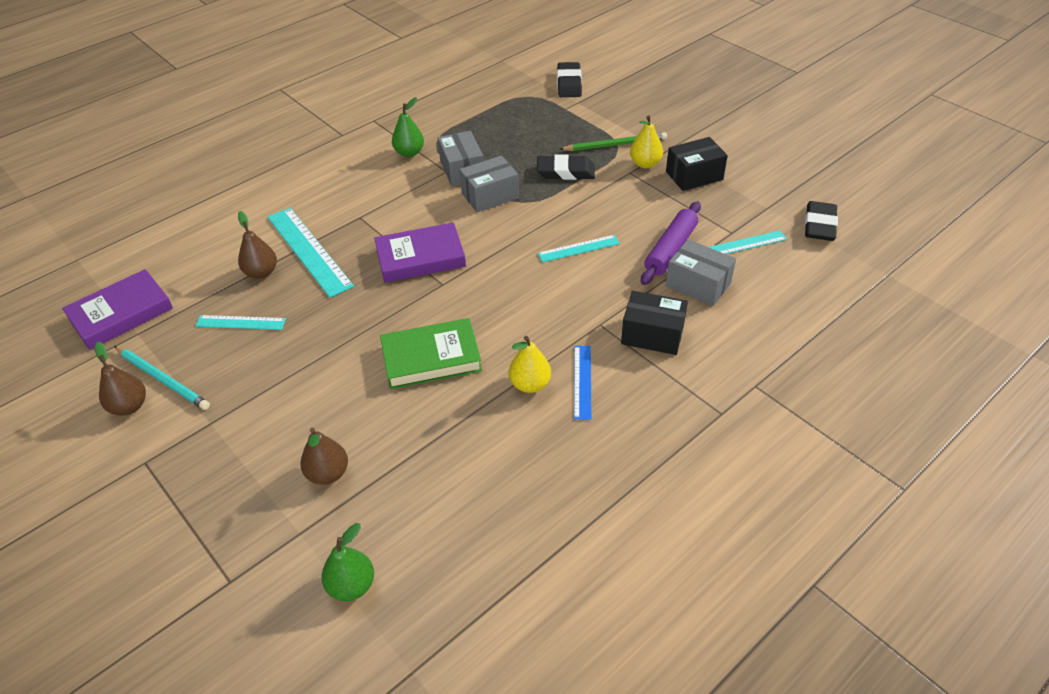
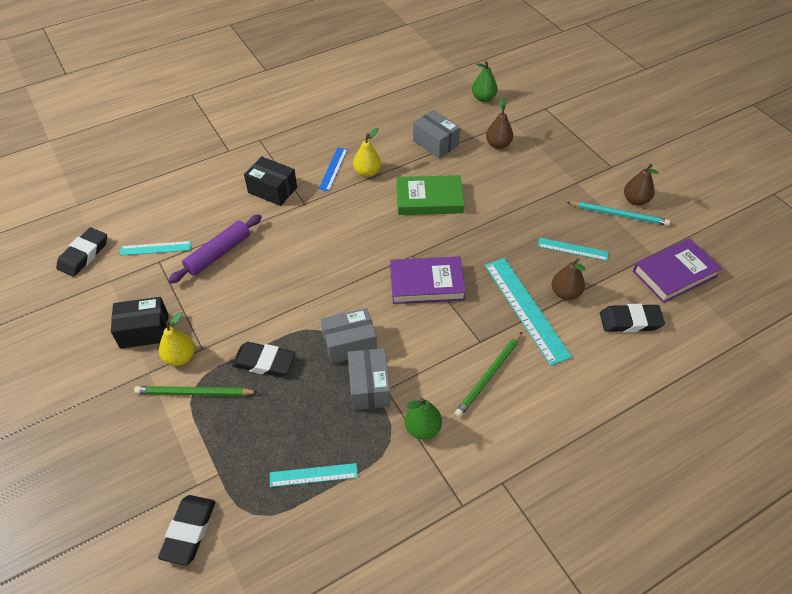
camera: 170 degrees left, 5 degrees up
turquoise pencil [114,346,210,410] -> turquoise pencil turned 150 degrees clockwise [567,202,670,226]
turquoise ruler [538,235,620,262] -> turquoise ruler moved to [270,463,358,487]
grey box [666,239,736,306] -> grey box moved to [413,110,460,158]
none -> green pencil [455,332,522,417]
none -> black eraser [600,304,665,332]

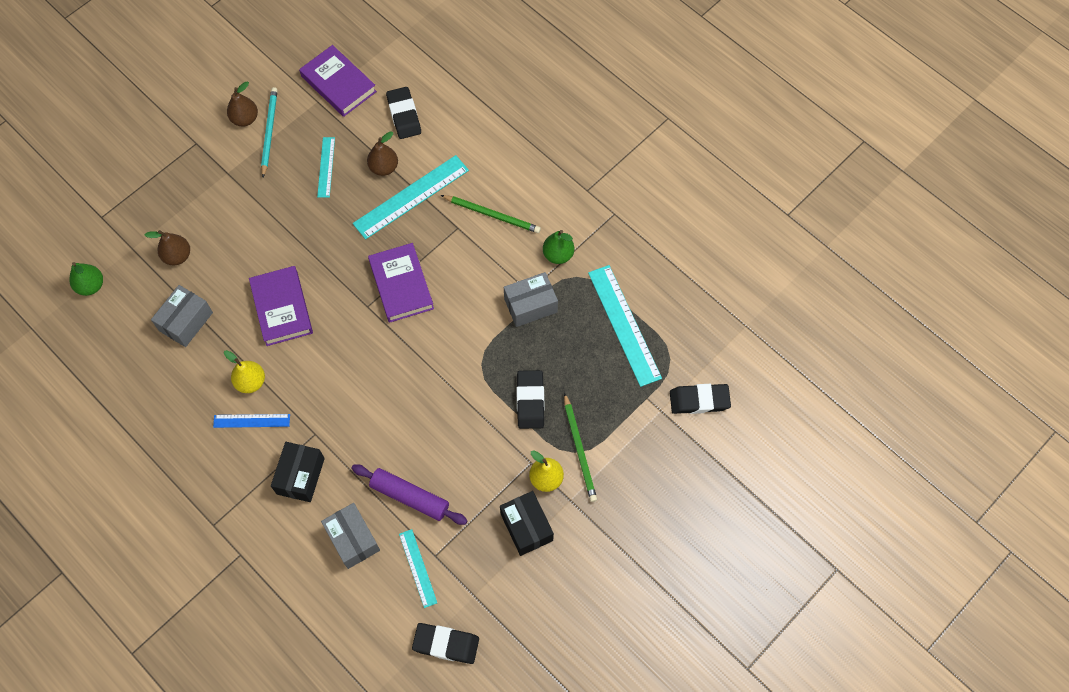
camera: 105 degrees left, 15 degrees up
turquoise ruler [270,463,358,487] -> turquoise ruler [588,265,662,387], size x1.82
grey box [321,308,377,364] -> grey box moved to [321,503,380,569]
green book [396,175,464,215] -> purple book [249,266,313,346]

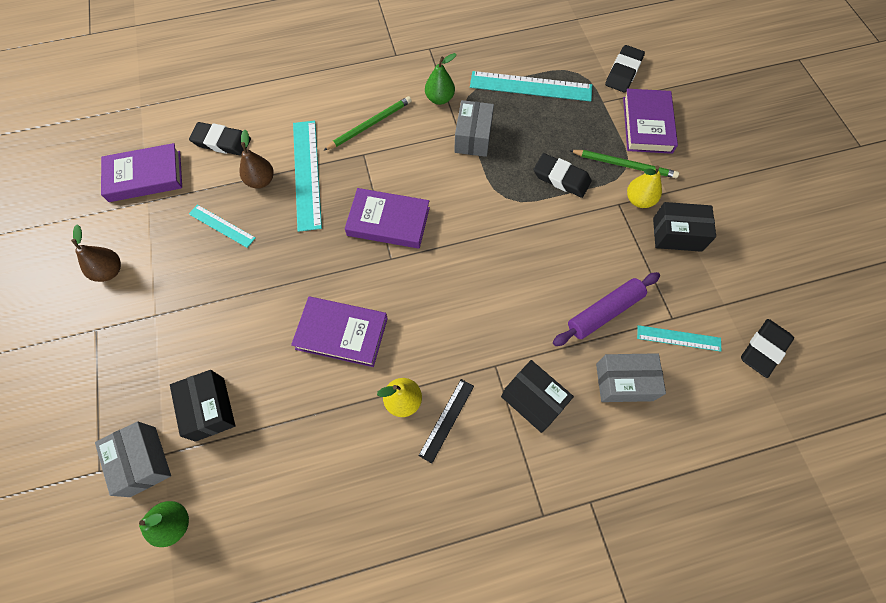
camera: 60 degrees left, 0 degrees up
brown pear [145,230,190,265] -> black box [170,370,235,442]
grey box [151,285,213,347] -> grey box moved to [95,421,171,497]
blue ruler [213,414,290,428] -> black ruler [418,379,474,464]
turquoise pencil [261,87,278,177] -> none
none -> purple book [623,89,678,154]

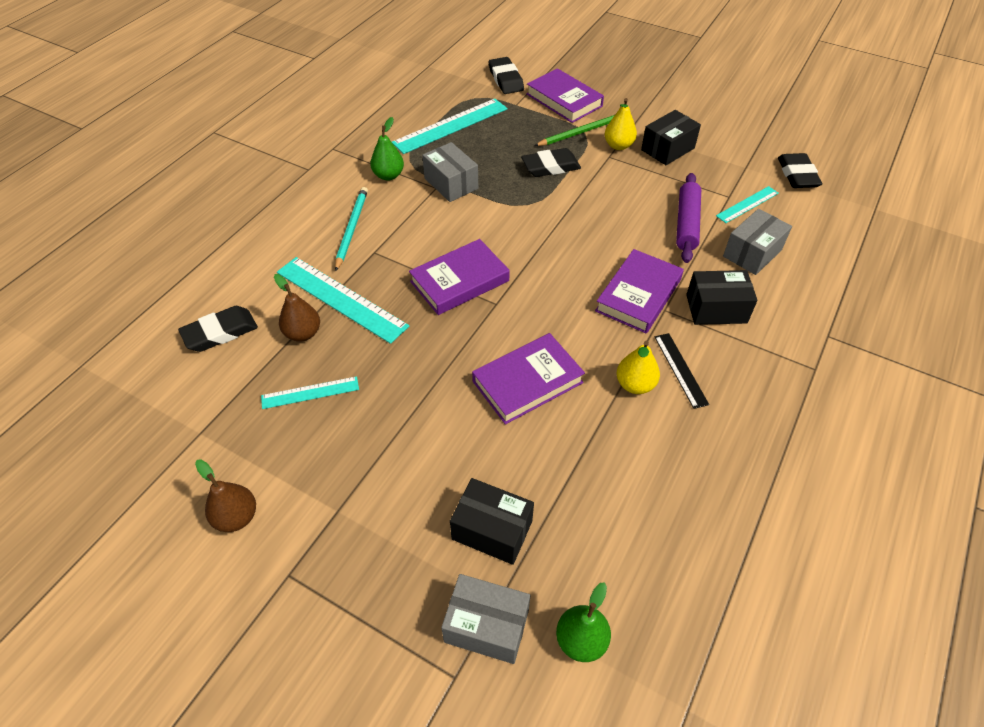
camera: 45 degrees left, 15 degrees down
purple book [101,143,182,202] -> purple book moved to [595,249,684,334]
green pencil [323,96,412,151] -> turquoise pencil [335,187,368,271]

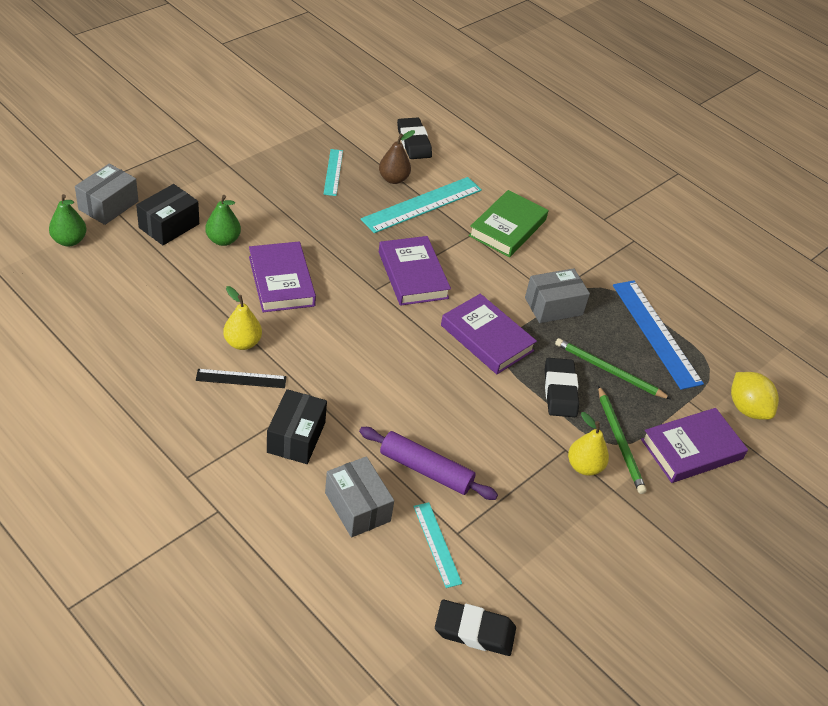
camera: 100 degrees right, 5 degrees down
brown pear [195,460,256,532] -> none
turquoise pencil [335,187,368,271] -> green book [469,190,548,257]
green pear [370,117,404,181] -> green pear moved to [205,195,241,246]
turquoise ruler [392,98,508,154] -> blue ruler [613,281,704,390]
black eraser [489,57,524,94] -> yellow lemon [731,372,779,420]
purple book [595,249,684,334] -> purple book moved to [441,294,537,374]
black box [641,110,701,165] -> none
none -> green pencil [555,338,671,399]

